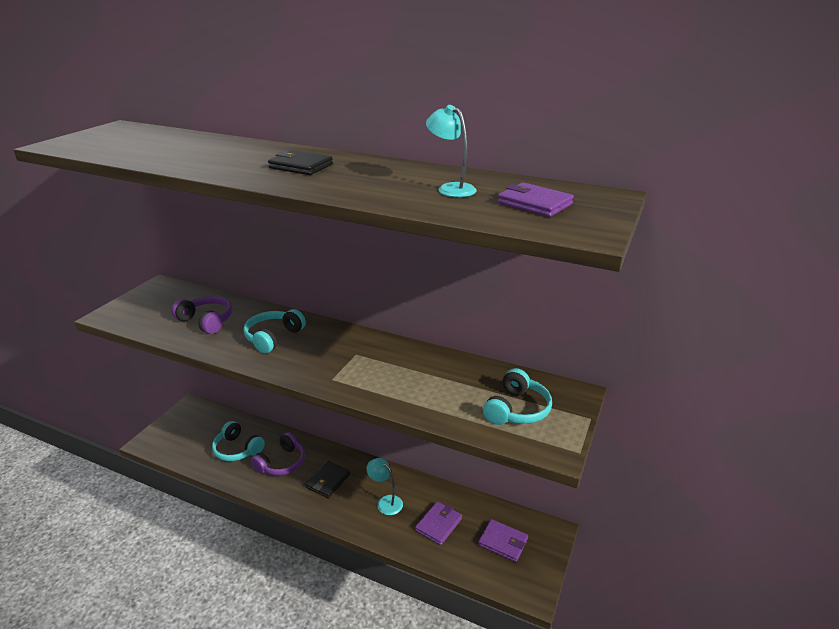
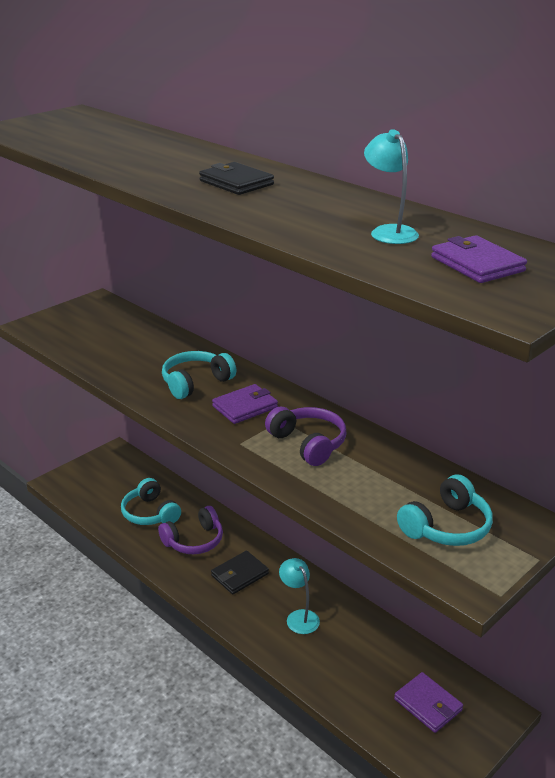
camera: 20 degrees right, 0 degrees up
purple headphones [171,296,232,334] -> purple headphones moved to [265,407,347,466]
purple wallet [415,501,462,545] -> purple wallet moved to [212,384,278,424]

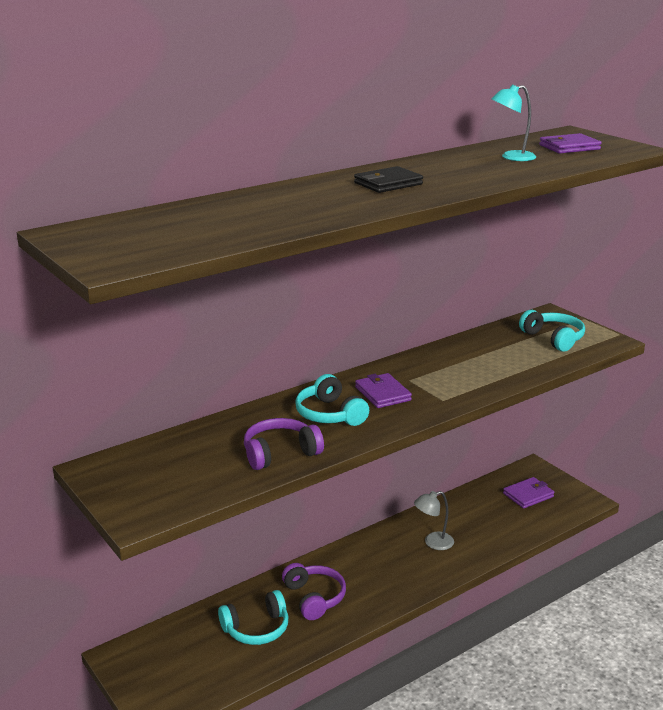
camera: 80 degrees left, 5 degrees down
black wallet [211,551,269,594] -> none
purple headphones [265,407,347,466] -> purple headphones moved to [244,418,324,470]
turquoise lamp [279,558,320,634] -> grey lamp [414,491,454,550]

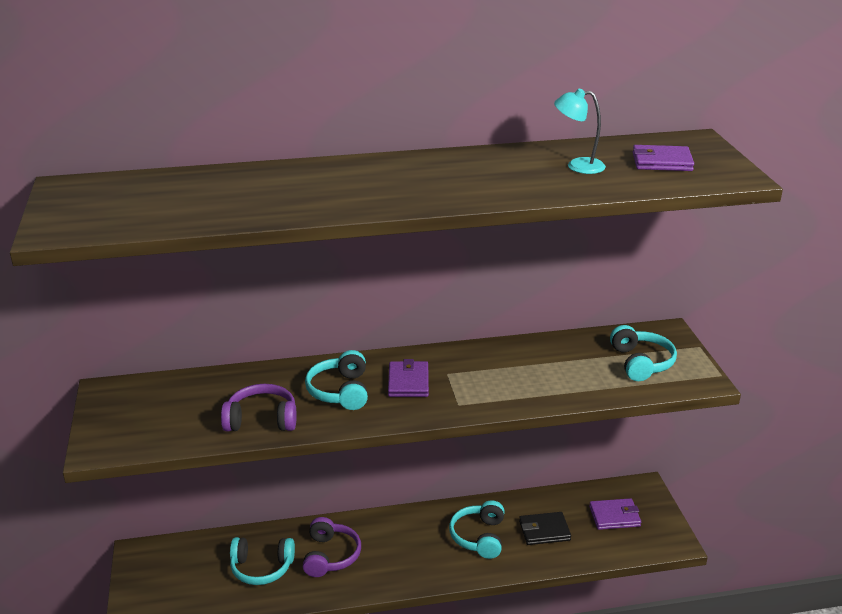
camera: 25 degrees right, 5 degrees up
black wallet [354,166,423,193] -> black wallet moved to [519,512,571,545]
grey lamp [414,491,454,550] -> turquoise headphones [449,500,505,559]

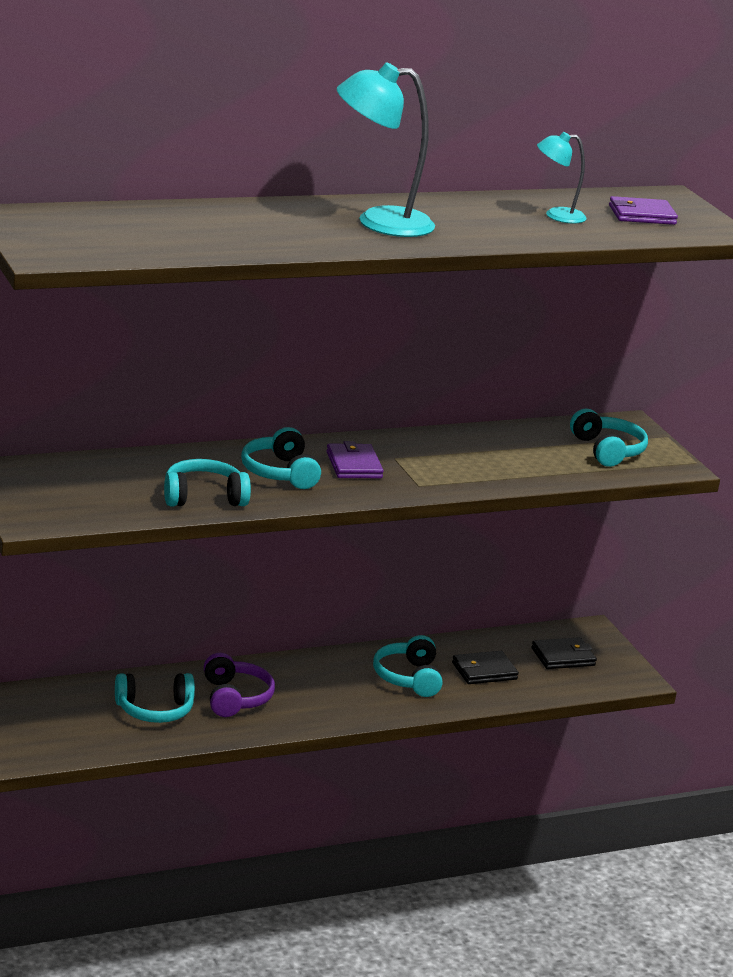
camera: 15 degrees left, 5 degrees down
purple headphones [221,384,296,431] -> turquoise headphones [164,459,251,506]
purple wallet [589,498,641,530] -> black wallet [531,637,597,669]
none -> turquoise lamp [337,62,435,237]

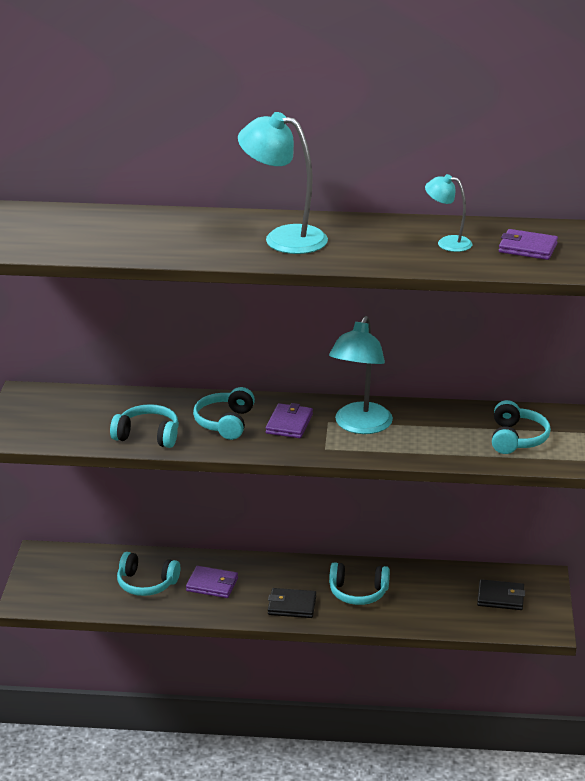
camera: 30 degrees right, 5 degrees up
purple headphones [204,653,275,717] -> purple wallet [186,566,238,598]
turquoise headphones [373,635,443,697] -> turquoise headphones turned 105 degrees counterclockwise [329,562,390,605]
black wallet [452,651,519,684] -> black wallet moved to [268,588,316,618]
none -> turquoise lamp [329,316,393,434]

